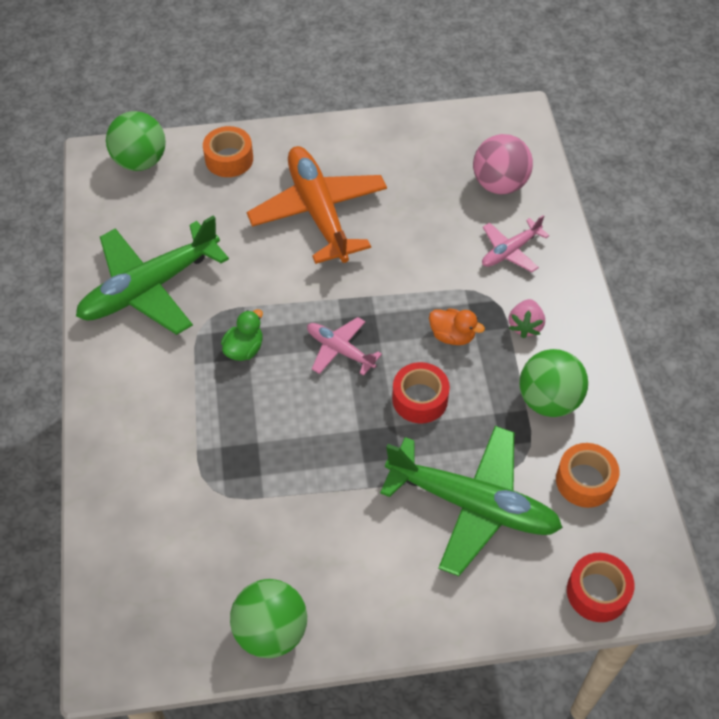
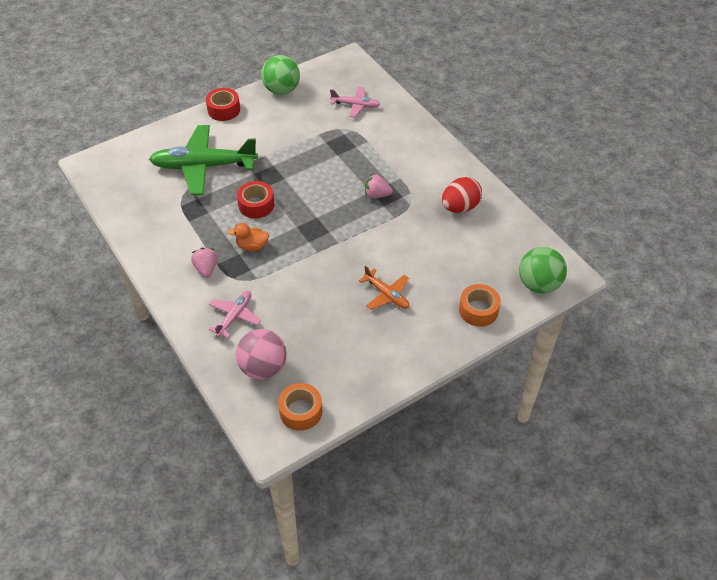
camera: 155 degrees right, 5 degrees down
green plane [76,215,229,335] -> red egg [442,177,482,213]
green duck [221,309,263,361] -> pink strawberry [365,174,393,199]
orange plane [247,146,387,264] -> orange plane [359,265,409,310], size x0.50
pink plane [307,317,382,376] -> pink plane moved to [330,87,380,118]
green ball [519,349,588,417] -> none
orange tape [556,443,619,508] -> orange tape moved to [278,383,322,431]
red tape [567,553,634,622] -> red tape moved to [206,88,240,121]

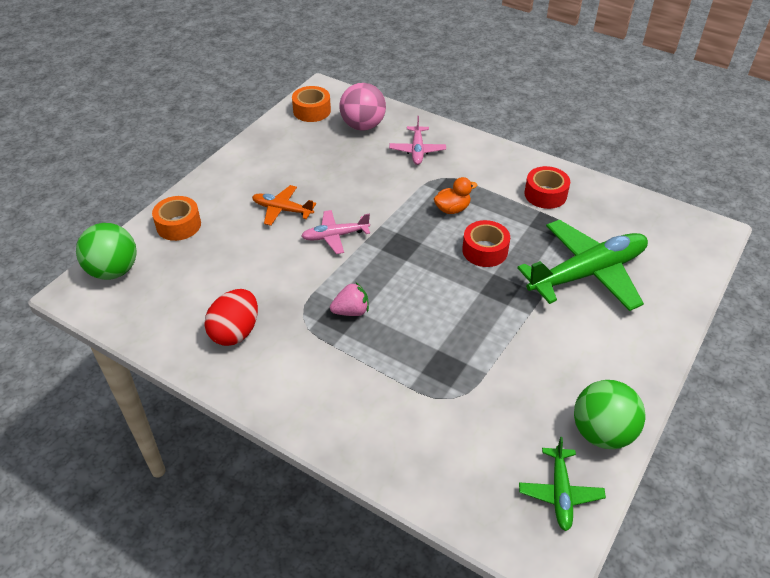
camera: 155 degrees right, 5 degrees down
pink strawberry [191,247,217,278] -> none
red tape [206,88,240,121] -> red tape moved to [524,166,570,209]
pink plane [330,87,380,118] -> pink plane moved to [301,210,370,254]
none -> green plane [519,437,606,531]

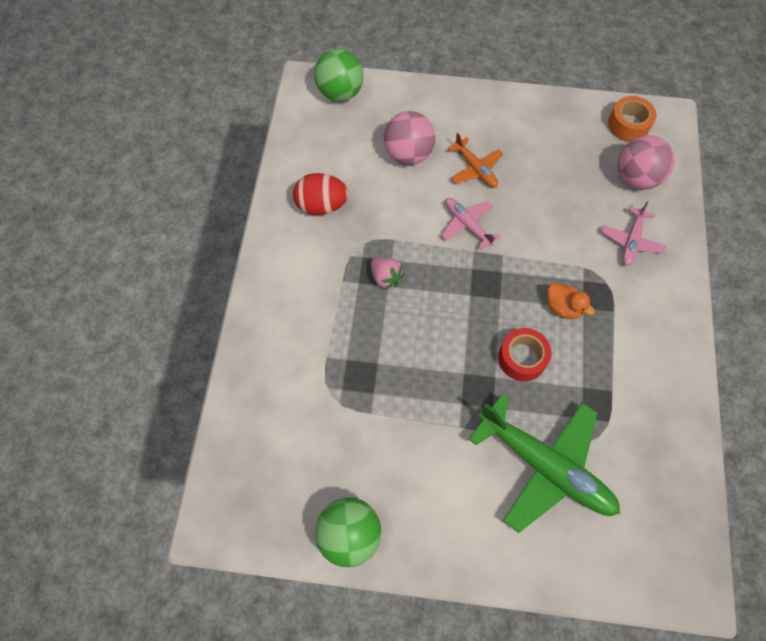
camera: 65 degrees right, 20 degrees up
orange tape [152,196,201,241] -> none
orange plane [252,185,316,226] -> orange plane turned 150 degrees clockwise [448,133,503,188]
pink plane [389,116,446,165] -> pink plane turned 45 degrees counterclockwise [602,201,666,266]
green plane [519,437,606,531] -> none
red tape [524,166,570,209] -> none
none -> pink ball [384,111,435,165]

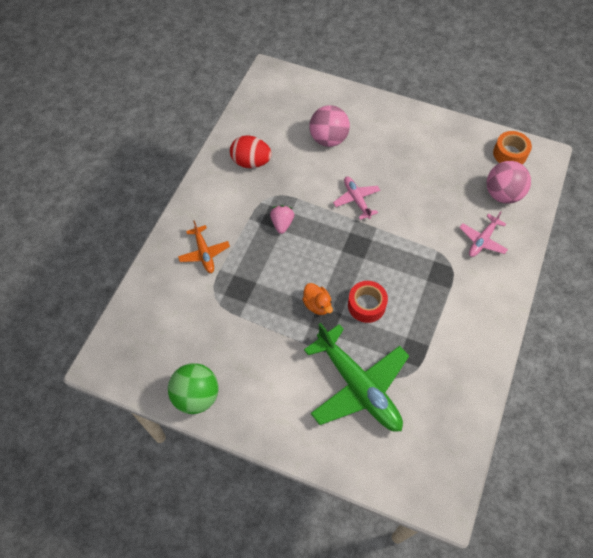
camera: 15 degrees right, 5 degrees down
green ball [314,49,364,102] -> none
pink strawberry [371,257,404,290] -> pink strawberry turned 150 degrees counterclockwise [270,205,294,234]
orange plane [448,133,503,188] -> orange plane moved to [178,220,230,273]
orange duck [547,283,595,319] -> orange duck moved to [302,283,333,315]

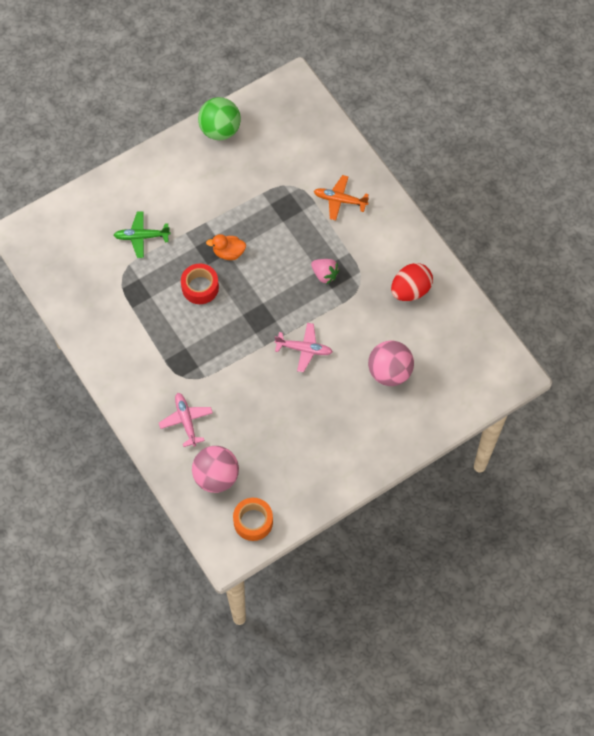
camera: 125 degrees right, 5 degrees up
green plane [304,323,409,432] -> green plane [113,211,171,258], size x0.50

